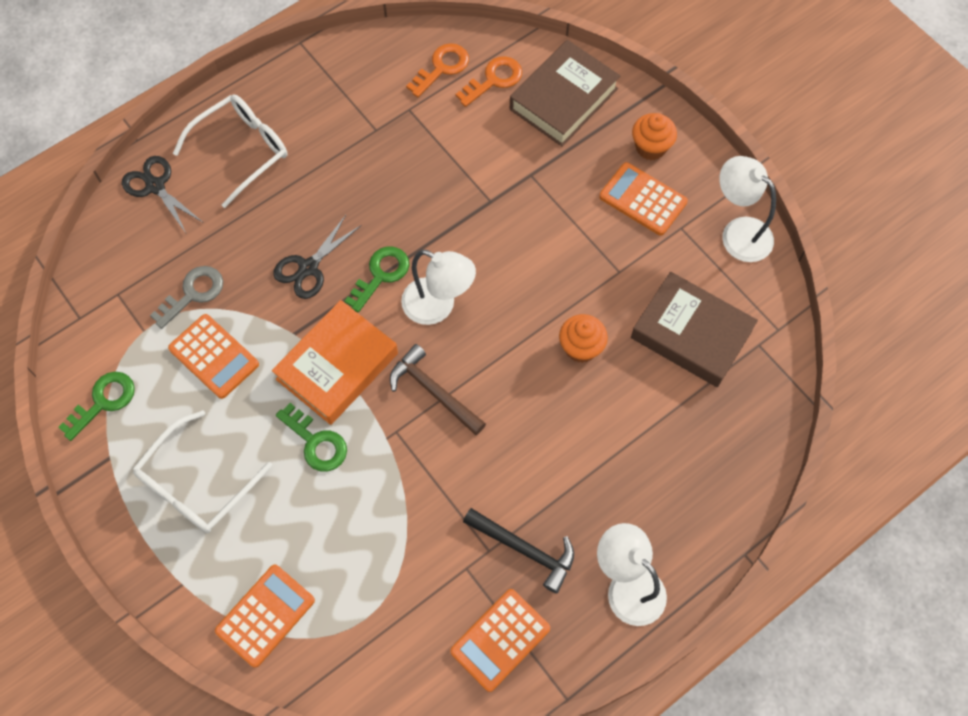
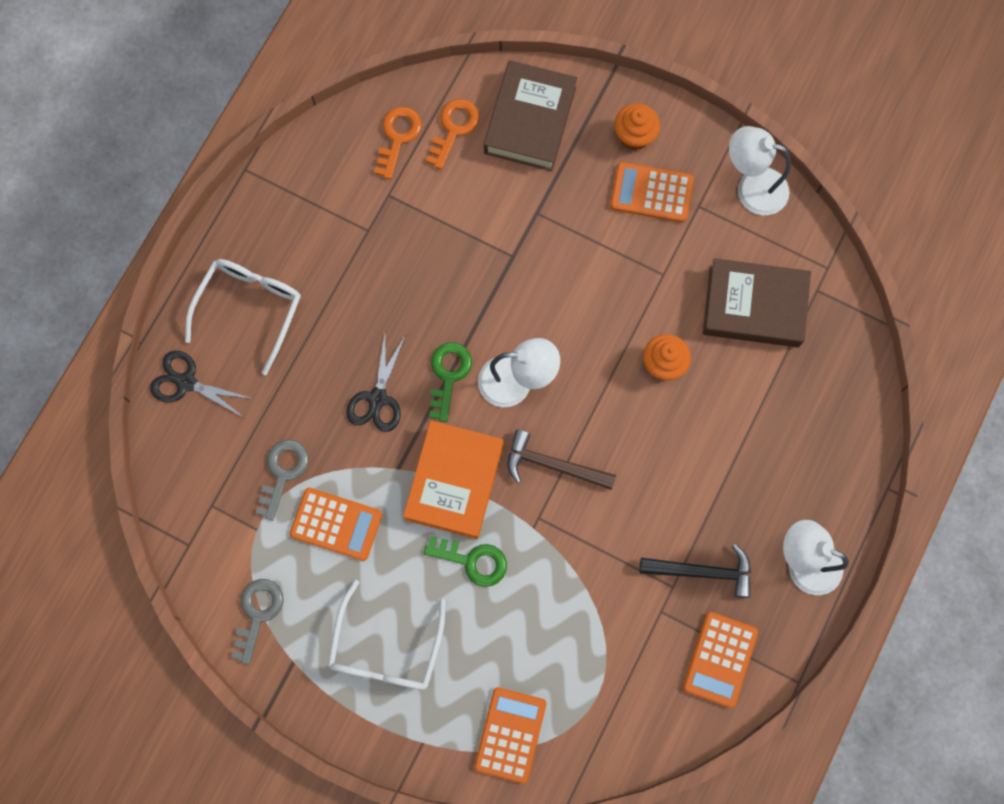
camera: 25 degrees left, 10 degrees up
green key [58,372,135,441] -> grey key [231,579,284,664]

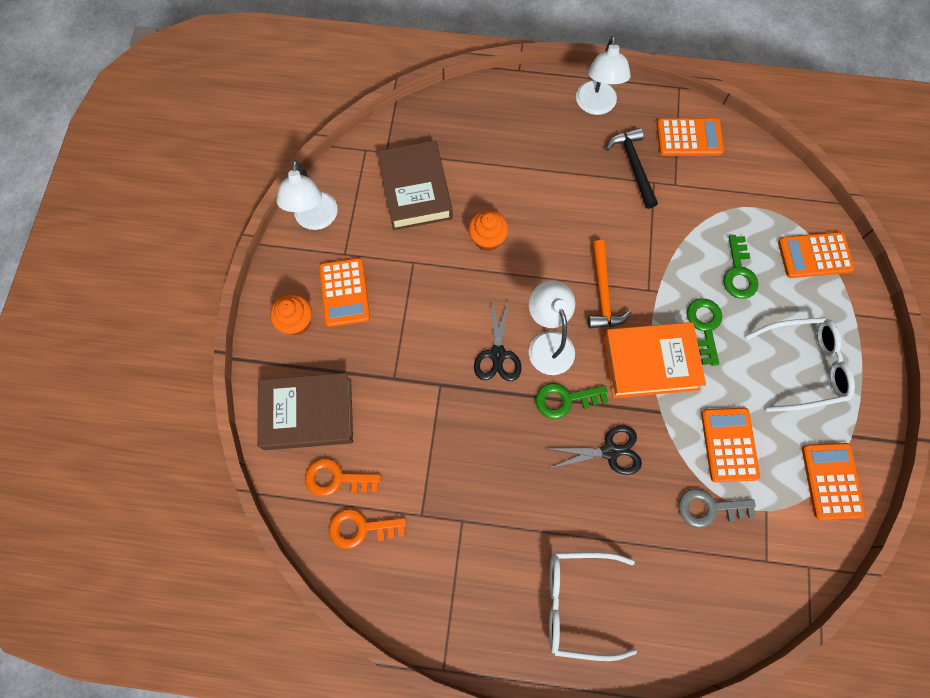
camera: 110 degrees left, 5 degrees down
black scissors [150,351,253,417] -> black scissors moved to [474,299,522,381]
grey key [231,579,284,664] -> orange calculator [802,443,865,520]
brown hammer [508,430,616,490] -> orange hammer [588,240,632,329]
none -> green key [723,235,759,299]

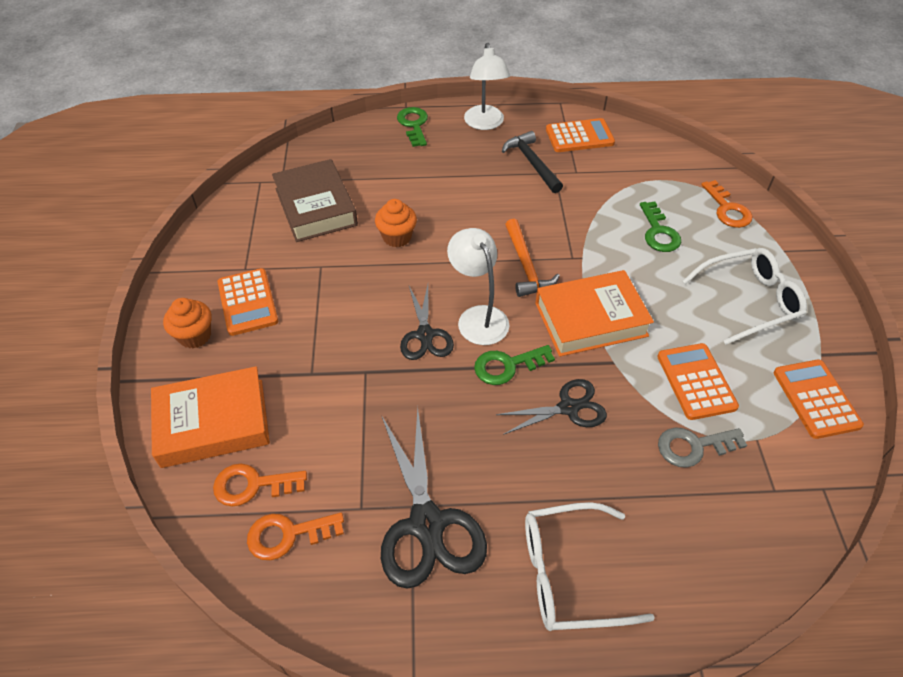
camera: 10 degrees left, 20 degrees down
brown book [257,373,353,450] -> orange book [151,366,270,468]
white lamp [276,160,338,230] -> none
green key [687,298,722,366] -> green key moved to [397,107,428,147]
orange calculator [778,232,855,278] -> orange key [701,180,752,228]
none -> black scissors [381,408,487,589]

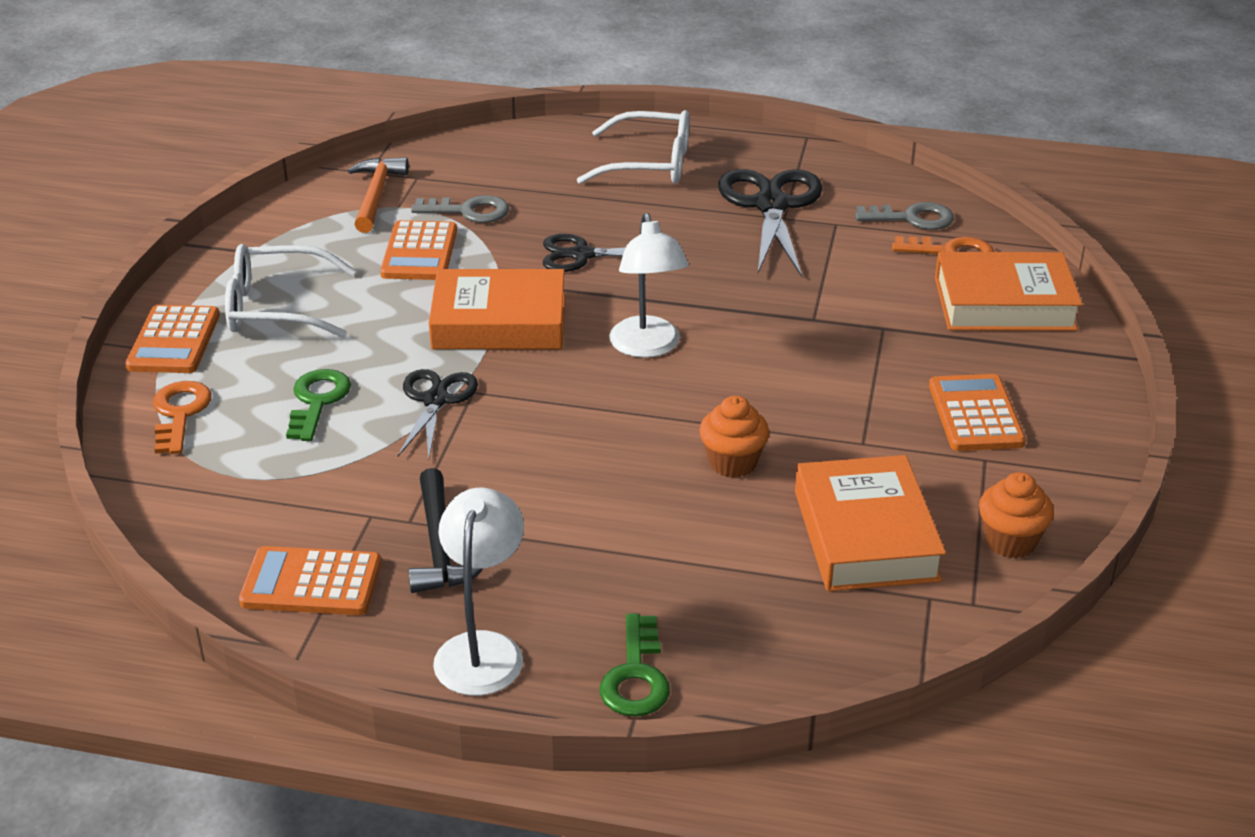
camera: 165 degrees left, 15 degrees down
orange cupcake [163,298,212,349] -> orange cupcake moved to [979,472,1054,558]
orange key [247,513,344,560] -> grey key [855,202,954,230]
brown book [272,159,358,242] -> orange book [795,455,946,591]
black scissors [400,285,454,360] -> black scissors moved to [398,369,478,459]
green key [474,345,555,385] -> none
orange hammer [505,219,560,297] -> orange hammer moved to [348,157,409,233]
orange calculator [774,359,864,439] -> orange calculator moved to [125,305,220,373]

